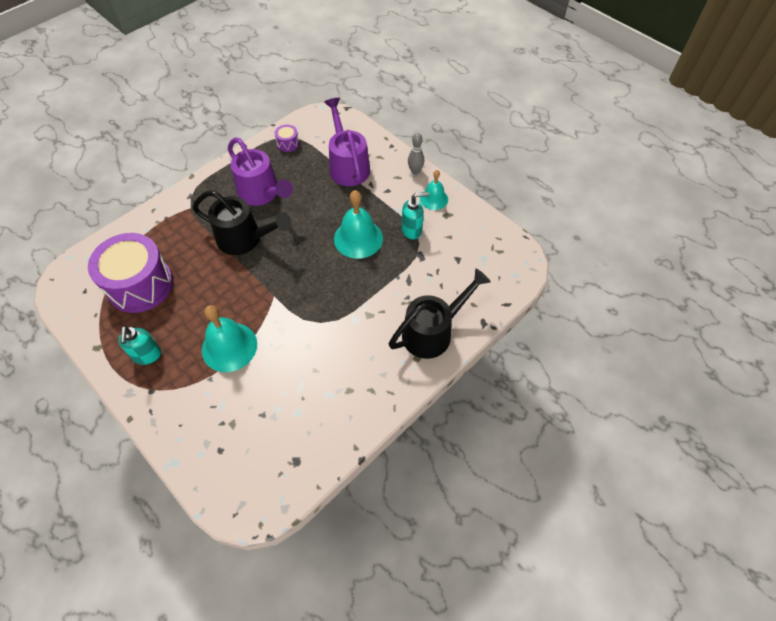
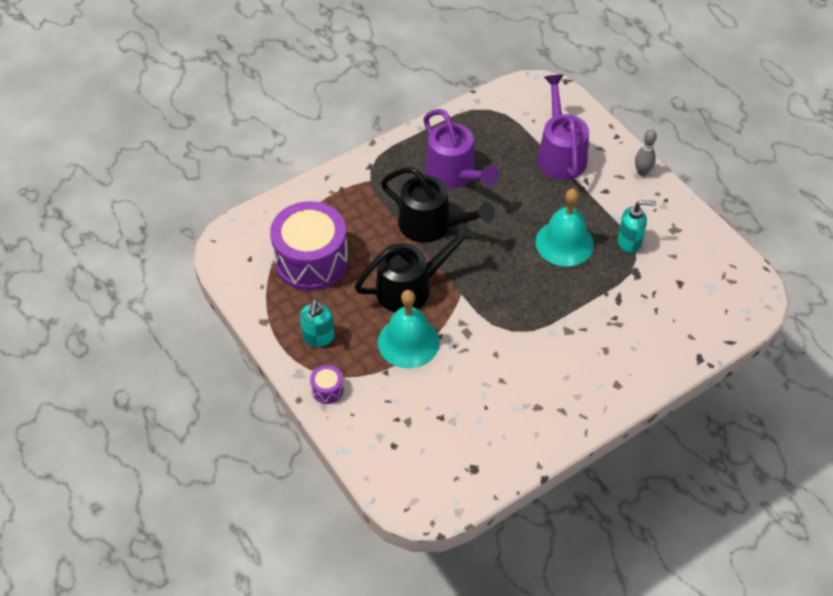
camera: 10 degrees right, 5 degrees down
purple drum [275,125,299,152] -> purple drum moved to [310,365,344,404]
black watering can [389,269,491,359] -> black watering can moved to [355,222,476,312]
turquoise bell [420,170,448,210] -> none

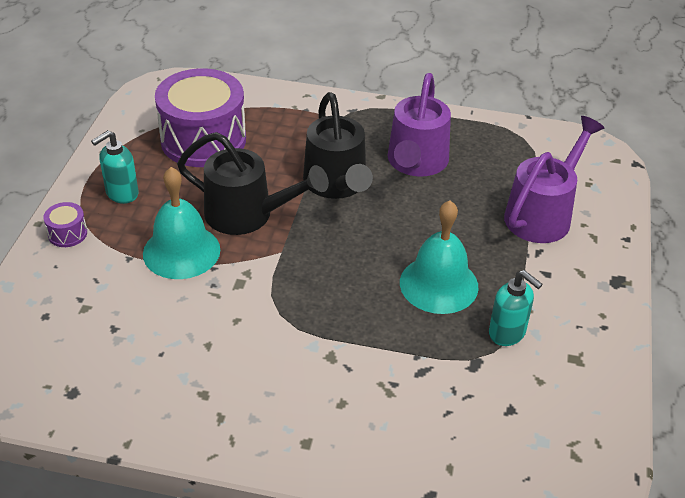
camera: 45 degrees right, 10 degrees down
grey bowling pin [635,129,657,176] -> none

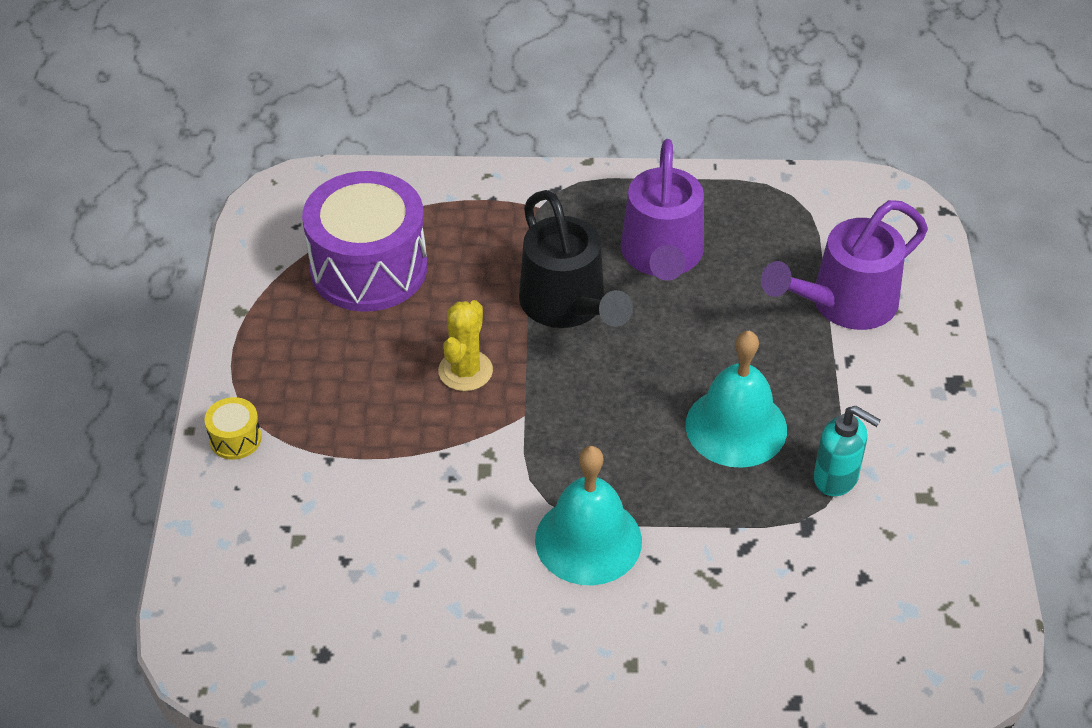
camera: 10 degrees left, 5 degrees up
purple drum [43,202,87,247] -> yellow drum [205,397,262,460]
turquoise soap dispenser [91,130,139,204] -> none
turquoise bell [143,167,220,279] -> turquoise bell moved to [535,446,642,585]
black watering can [177,132,329,235] -> yellow cactus [438,300,493,391]
purple watering can [504,116,605,243] -> purple watering can turned 150 degrees counterclockwise [761,200,928,330]

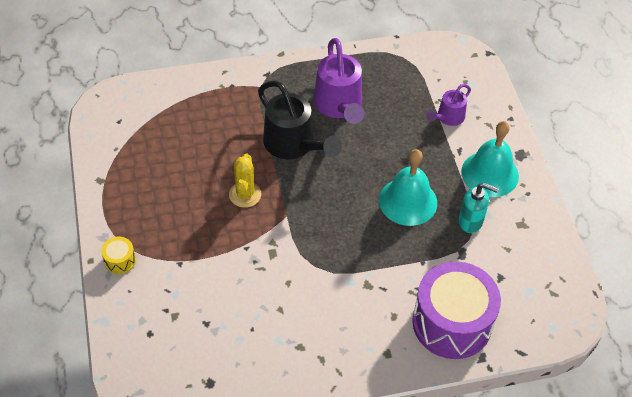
camera: 15 degrees left, 5 degrees up
purple drum [302,171,427,312] -> purple drum moved to [412,261,501,359]
turquoise bell [535,446,642,585] -> turquoise bell moved to [462,121,519,197]
purple watering can [761,200,928,330] -> purple watering can [426,84,471,126], size x0.56

